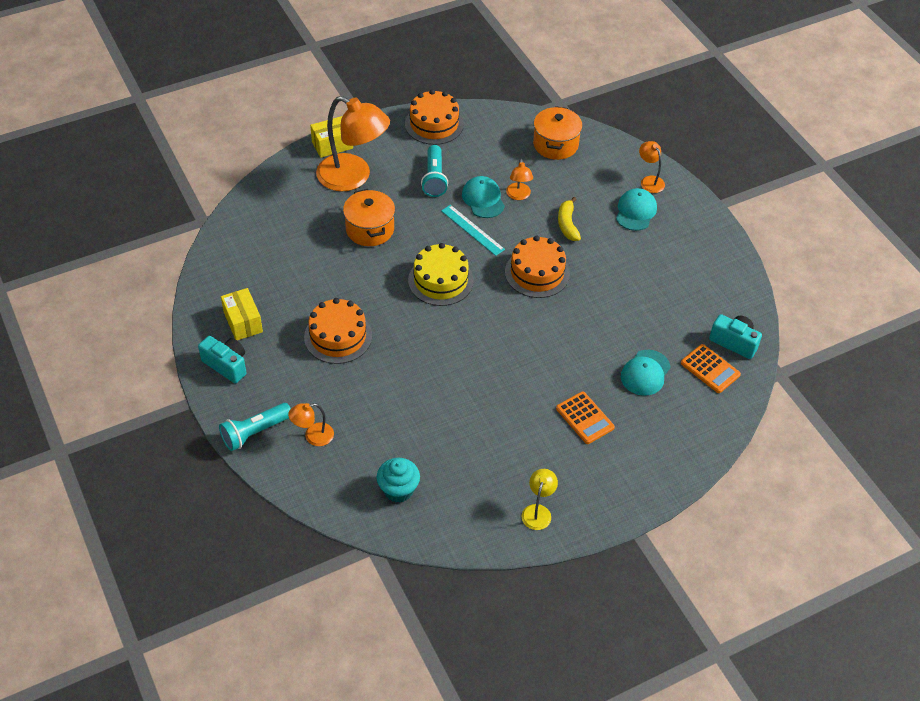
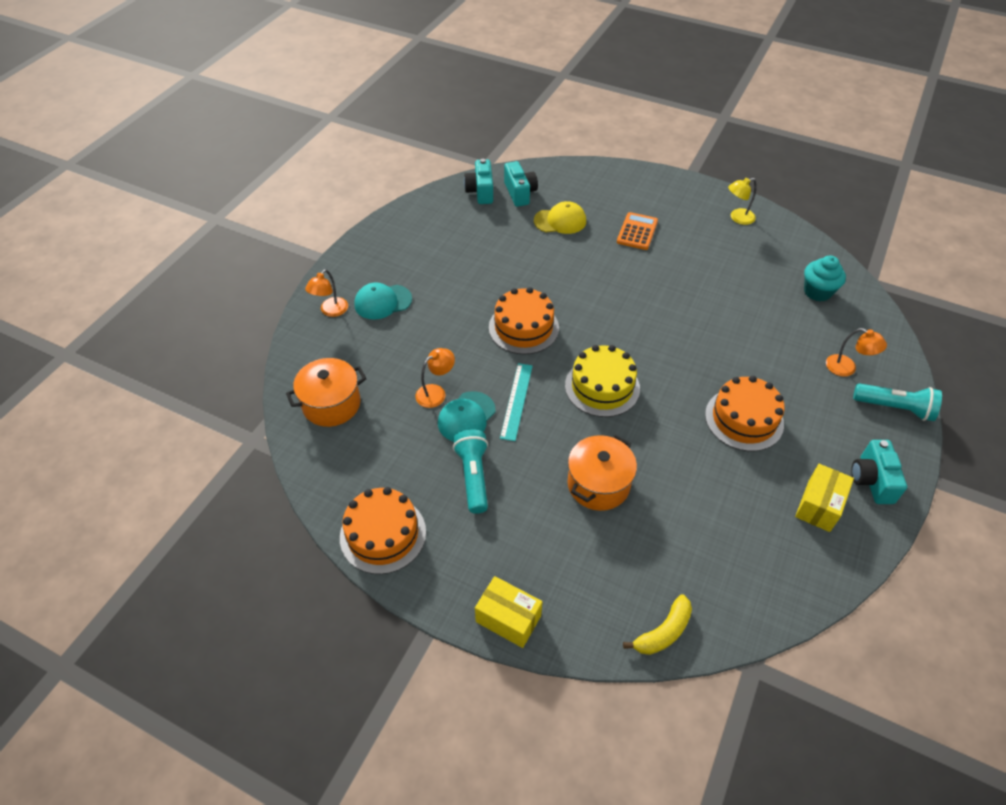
camera: 125 degrees left, 0 degrees up
orange lamp [316,96,390,191] -> none
turquoise flashlight [421,145,448,197] -> turquoise flashlight turned 60 degrees counterclockwise [453,429,488,514]
yellow banana [558,197,581,241] -> yellow banana moved to [623,595,692,655]
turquoise cap [621,350,671,396] -> yellow cap [534,201,586,234]
orange calculator [681,344,741,393] -> turquoise camera [504,161,538,207]

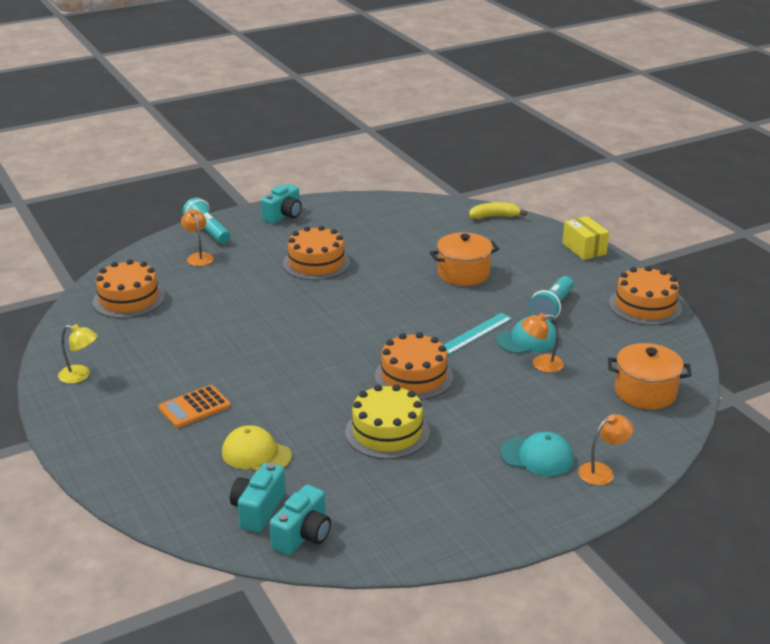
camera: 145 degrees left, 20 degrees down
yellow cake [565,345,640,417] -> yellow cake moved to [345,384,430,459]
yellow box [795,464,854,532] -> none
turquoise cupcake [804,255,846,302] -> orange cake [93,259,165,318]

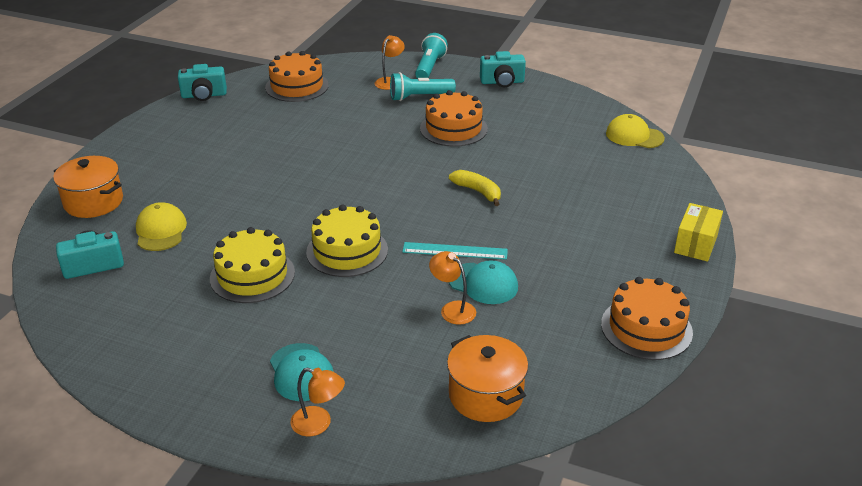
camera: 50 degrees right, 5 degrees up
yellow lamp [58,324,97,384] -> none
orange calculator [158,385,231,428] -> none
turquoise camera [270,485,331,555] -> turquoise camera moved to [178,64,227,101]
orange cake [375,332,454,400] -> yellow cake [306,205,388,277]
orange pot [430,232,499,286] -> orange pot moved to [53,156,123,218]
yellow banana [469,202,527,219] -> yellow banana moved to [449,170,501,206]
turquoise flashlight [529,276,574,321] -> turquoise flashlight moved to [390,72,456,101]
none -> yellow cap [606,114,665,148]

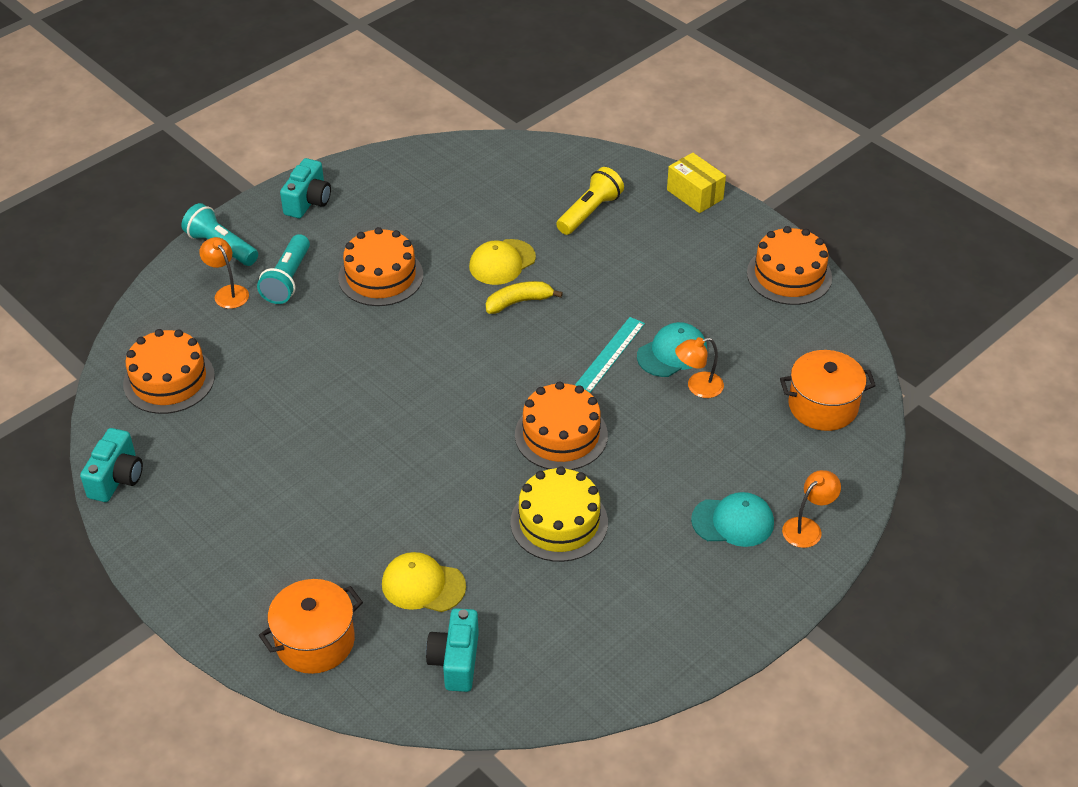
camera: 65 degrees left, 10 degrees up
yellow cake [306,205,388,277] -> orange cake [515,382,608,470]
yellow cap [606,114,665,148] -> yellow cap moved to [469,239,536,285]
none -> yellow flashlight [556,167,624,235]

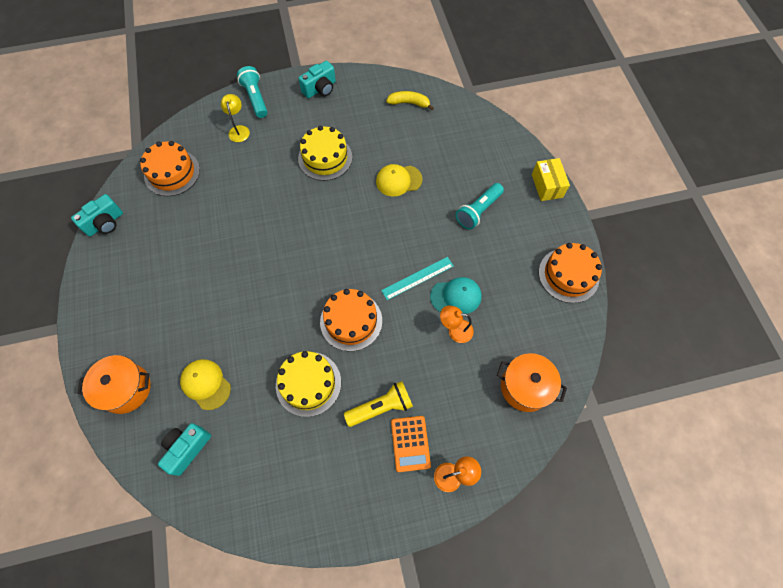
camera: 30 degrees right, 20 degrees up
orange lamp [199,237,249,309] -> yellow lamp [221,94,250,142]
turquoise flashlight [257,234,310,304] -> turquoise flashlight moved to [456,183,504,230]
orange cake [338,227,423,306] -> yellow cake [298,126,352,181]
yellow banana [486,281,563,314] -> yellow banana moved to [386,91,434,110]
yellow flashlight [556,167,624,235] -> yellow flashlight moved to [344,381,413,427]
turquoise cap [691,492,774,547] -> orange calculator [391,416,431,472]

